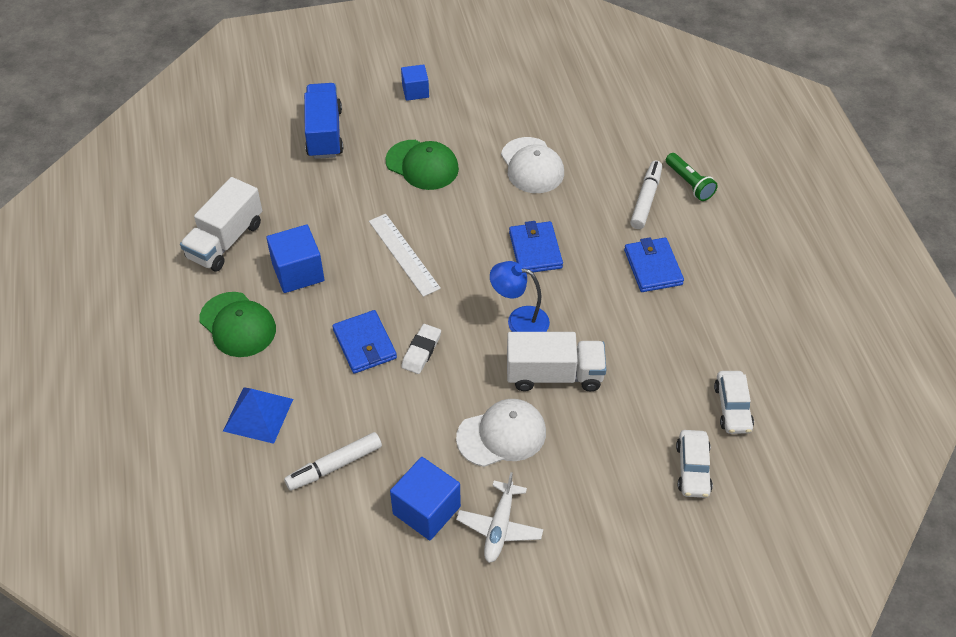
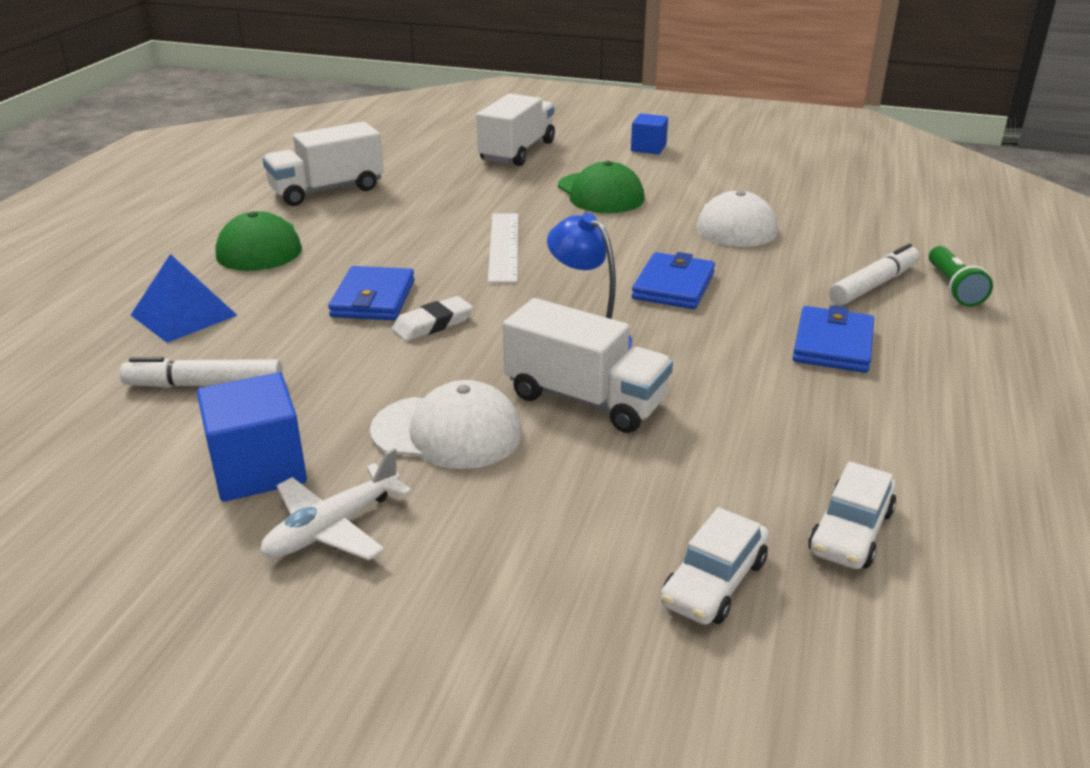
camera: 30 degrees right, 20 degrees down
blue cube [266,224,324,293] -> none
blue truck [304,83,343,159] -> white truck [477,93,555,166]

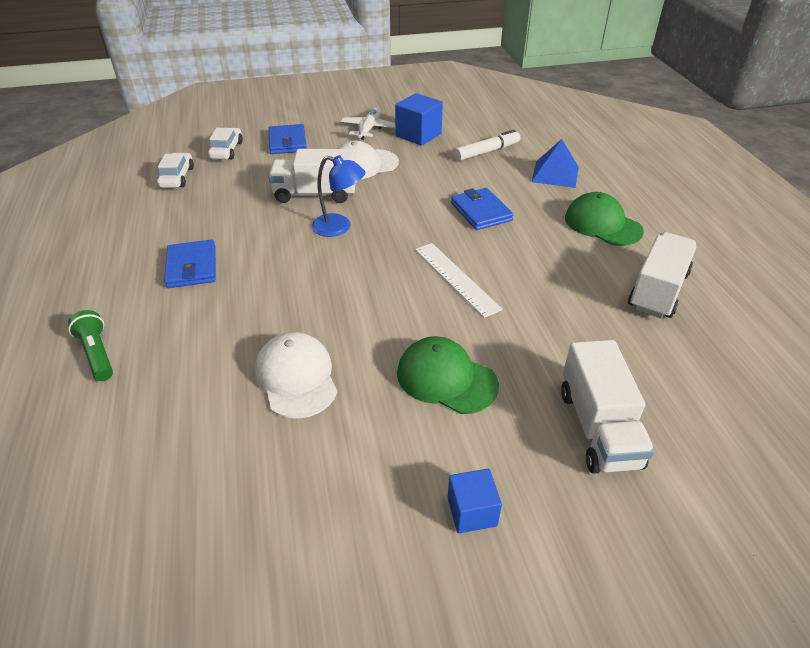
camera: 150 degrees right, 10 degrees up
white eraser [392,296,473,341] -> none
blue wallet [632,252,715,309] -> blue wallet moved to [269,124,307,154]
white marker [829,244,919,305] -> none

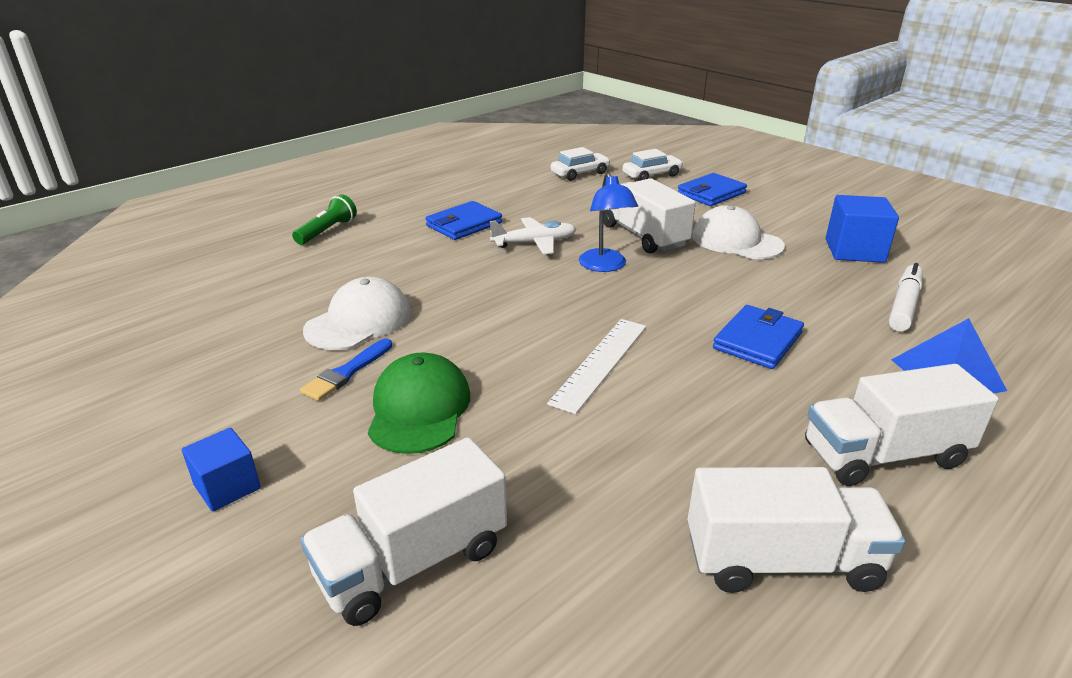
camera: 60 degrees right, 10 degrees down
white plane [341,108,395,140] -> white plane moved to [490,217,576,255]
white marker [454,130,520,161] -> white marker turned 90 degrees counterclockwise [889,263,923,331]
green cap [565,192,644,246] -> white truck [805,364,999,486]
none -> blue brush [300,338,392,401]

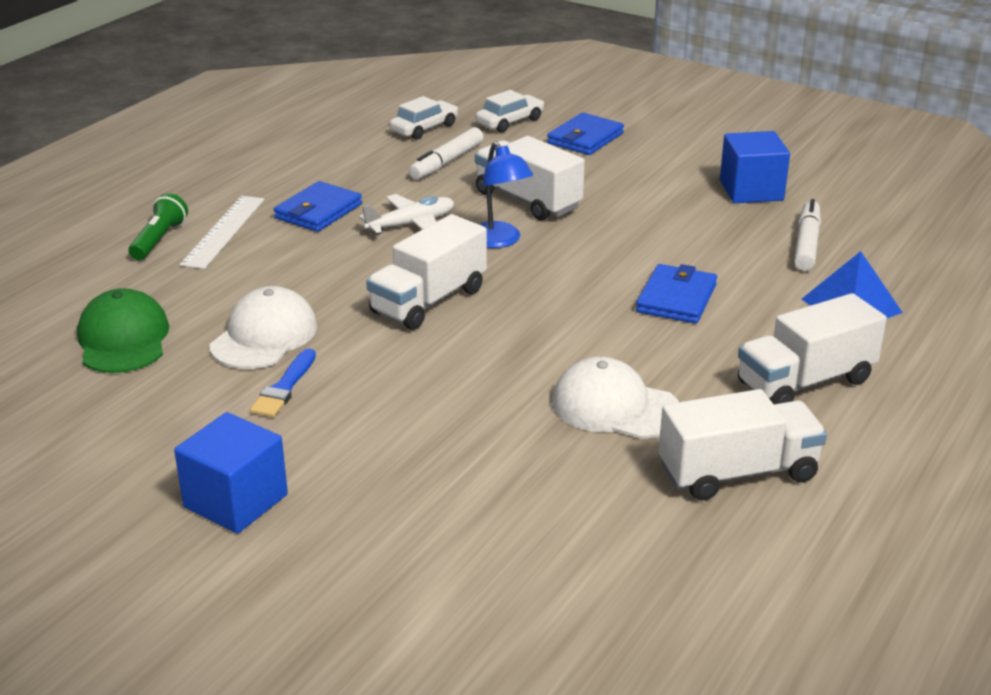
camera: 15 degrees left, 0 degrees up
blue cube [182,427,261,512] -> blue cube [174,412,288,533], size x1.58
white truck [300,437,507,626] -> white truck moved to [366,214,487,330]
green cap [368,353,470,454] -> green cap moved to [77,288,169,373]
white ruler [547,319,646,414] -> white ruler moved to [179,196,265,269]
white cap [692,205,785,259] -> white cap moved to [552,357,679,439]
none -> white marker [409,127,483,179]

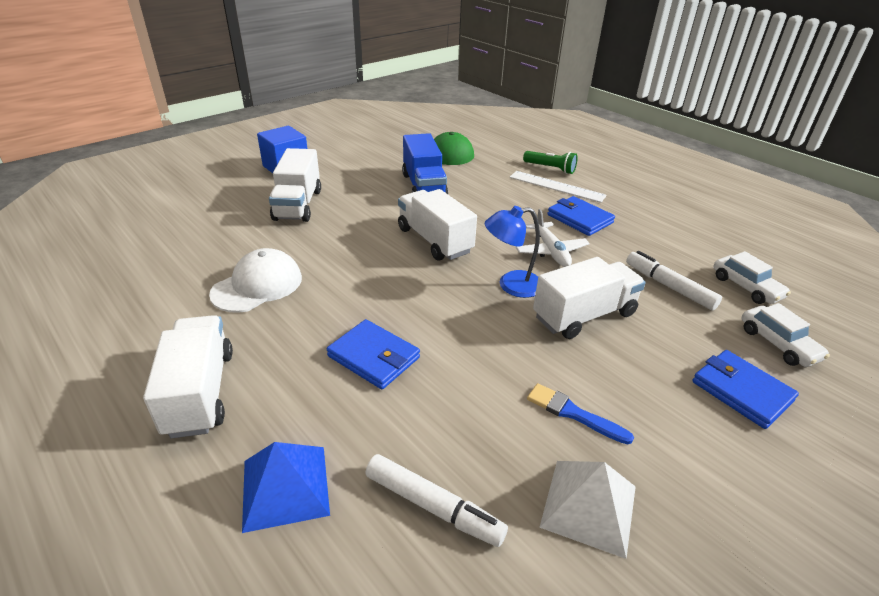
camera: 105 degrees right, 5 degrees up
white cap [210,286,317,369] -> blue truck [402,133,448,194]
blue brush [250,349,316,417] -> blue brush moved to [527,383,634,445]
white truck [659,389,827,500] -> white truck moved to [269,148,321,222]
blue cube [720,131,790,203] -> white pyramid [539,461,636,559]

